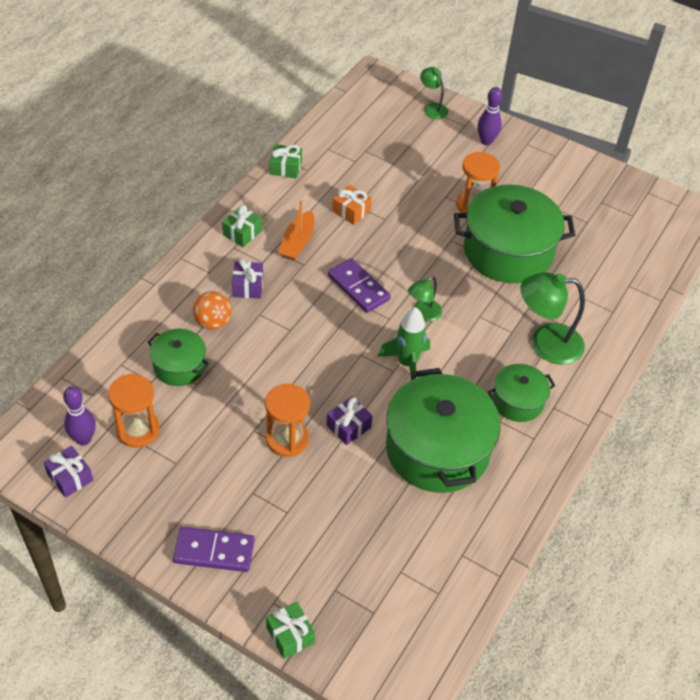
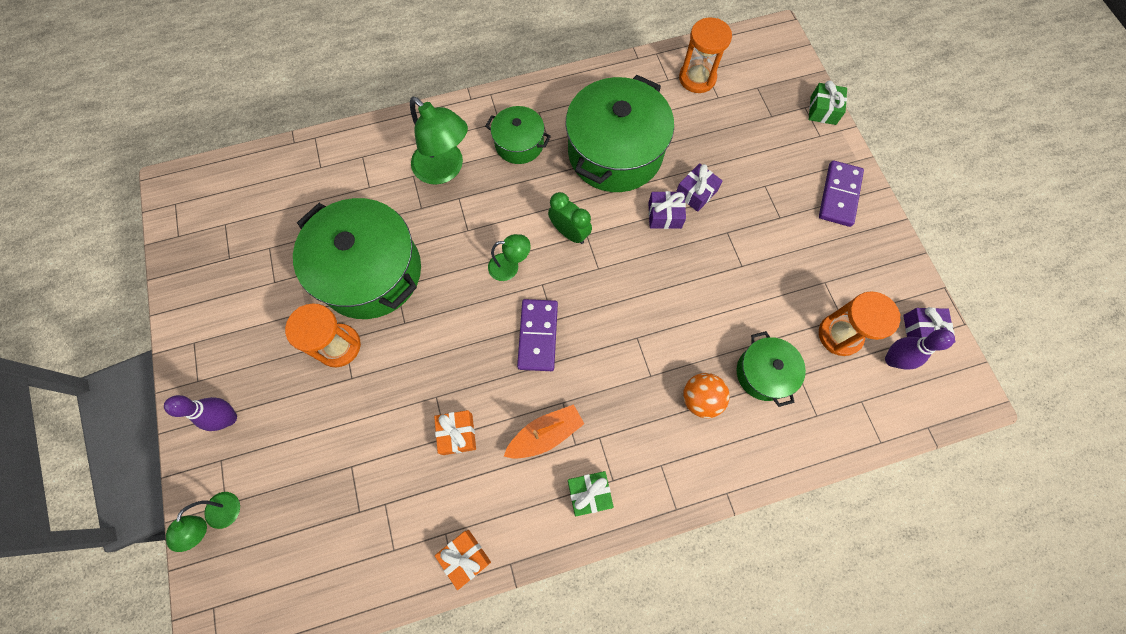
camera: 135 degrees left, 20 degrees up
purple domino [173,527,255,572] -> purple domino turned 60 degrees clockwise [819,161,864,227]
purple gift [232,258,263,299] -> purple gift moved to [676,163,722,212]
orange hourglass [265,384,310,457] -> orange hourglass moved to [679,18,732,93]
green gift [269,144,302,179] -> orange gift [435,530,491,590]
green rocket [378,307,430,378] -> green clock [548,192,592,244]

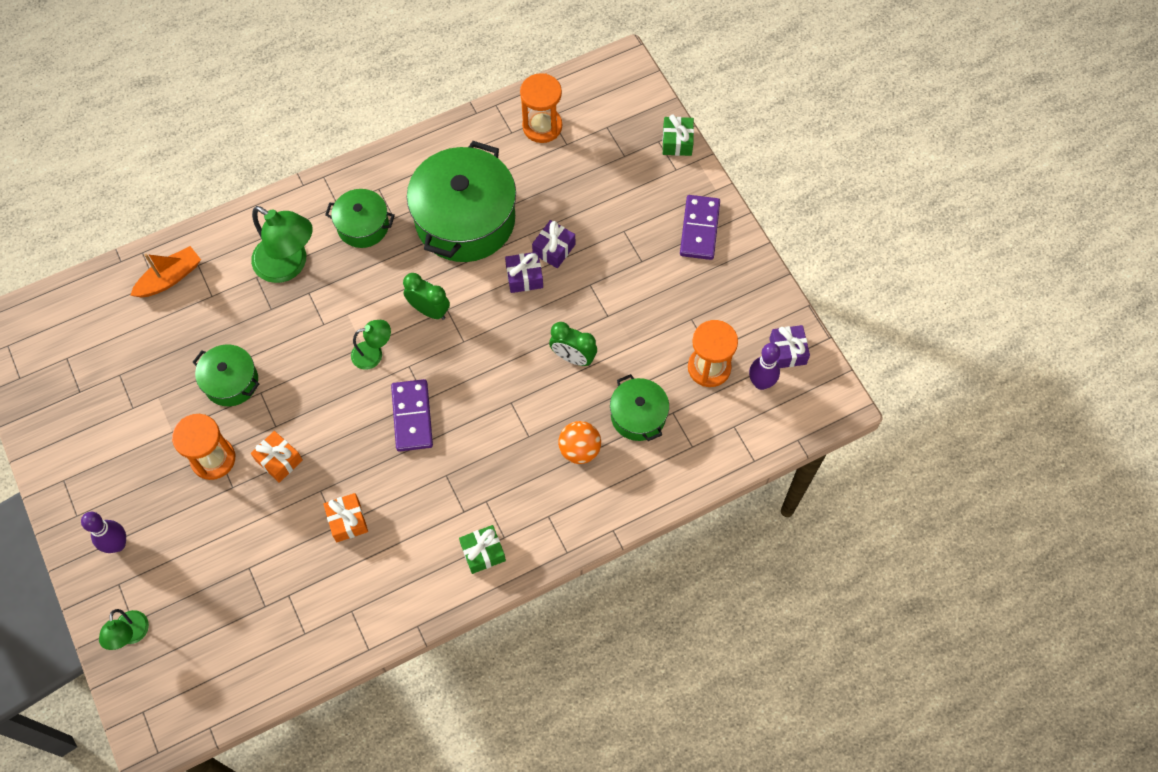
camera: 10 degrees left, 5 degrees down
green pot [293,198,421,319] -> green pot [193,344,259,406], size x0.52
orange gift [435,530,491,590] -> orange gift moved to [251,431,303,483]
orange boat [504,404,584,459] -> orange boat moved to [130,246,201,297]
none -> green clock [549,322,597,366]

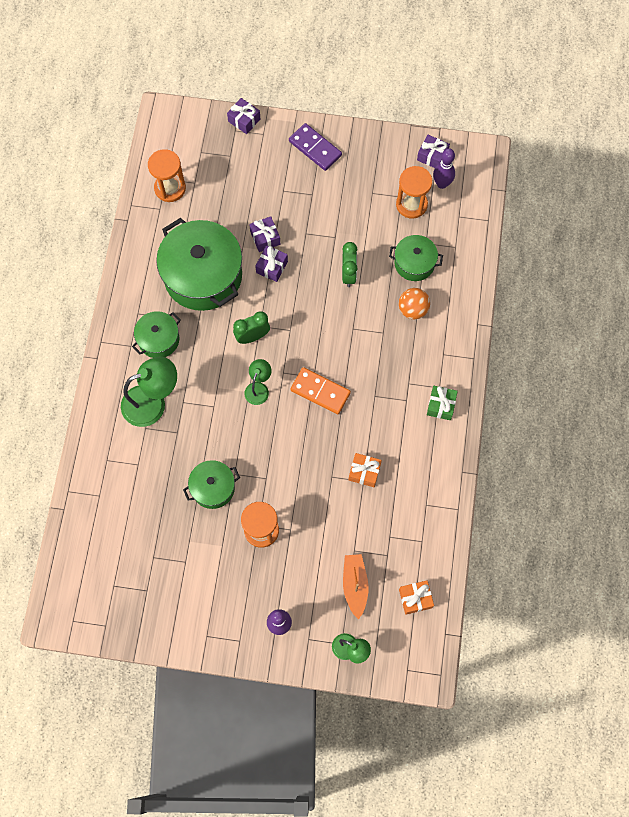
camera: 55 degrees left, 5 degrees up
orange boat [130,246,201,297] -> orange boat moved to [343,554,368,620]
orange gift [251,431,303,483] -> orange gift moved to [399,581,434,615]
purple domino [391,379,433,452] -> orange domino [290,367,351,414]
green clock [549,322,597,366] -> green clock turned 60 degrees counterclockwise [342,242,358,287]
green gift [662,115,694,156] -> purple gift [227,98,260,134]

